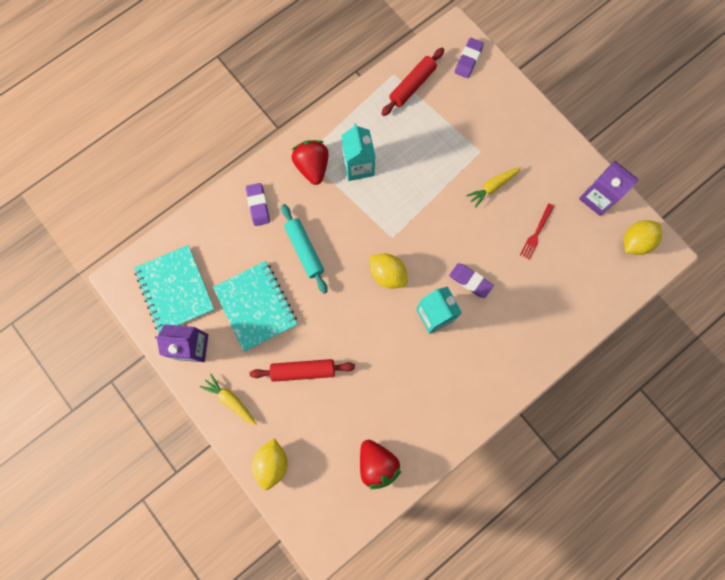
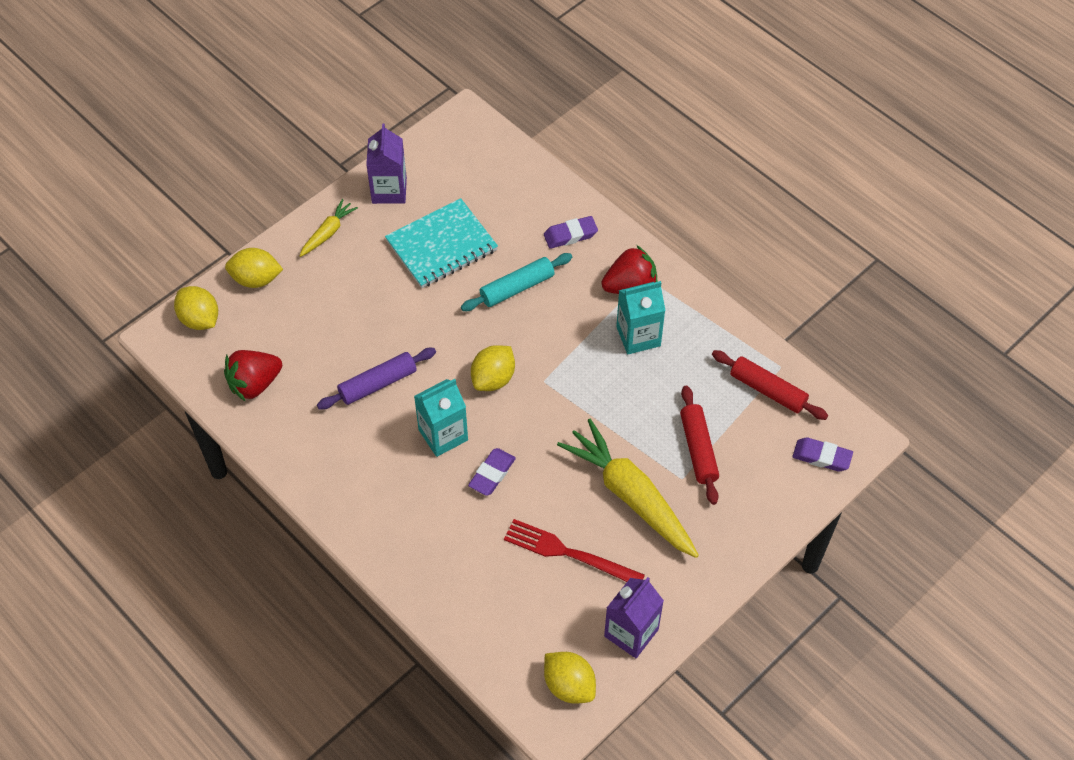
camera: 85 degrees right, 20 degrees down
turquoise notebook [134,245,215,333] -> none
red rolling pin [249,359,355,382] -> red rolling pin moved to [680,386,719,505]
yellow carrot [466,167,521,208] -> yellow carrot [557,419,699,558], size x2.06
red fork [520,203,554,260] -> red fork [504,519,645,582], size x1.65
none -> yellow lemon [174,286,218,330]
none -> purple rolling pin [317,348,436,410]

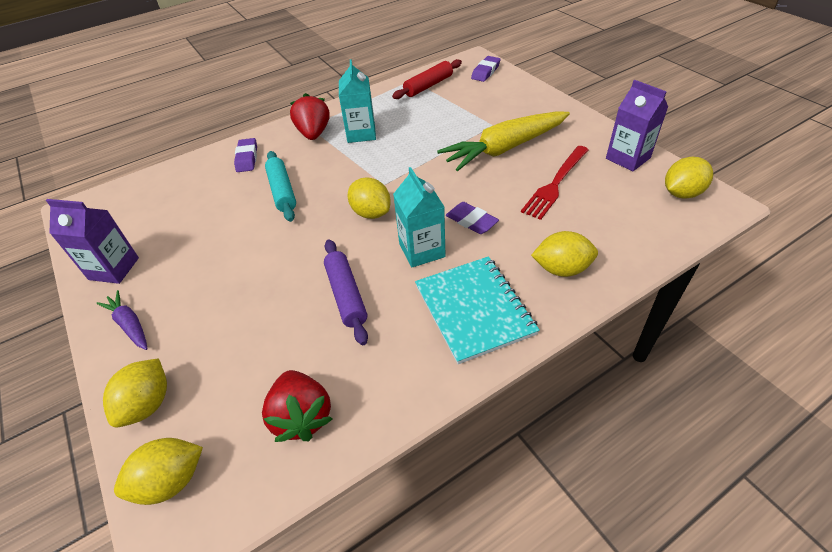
camera: 75 degrees left, 10 degrees down
yellow carrot [299,199,358,257] -> purple carrot [97,290,148,350]
turquoise notebook [385,198,498,288] -> turquoise notebook moved to [415,256,540,364]
red rolling pin [680,386,719,505] -> none
none -> yellow lemon [531,231,598,277]

